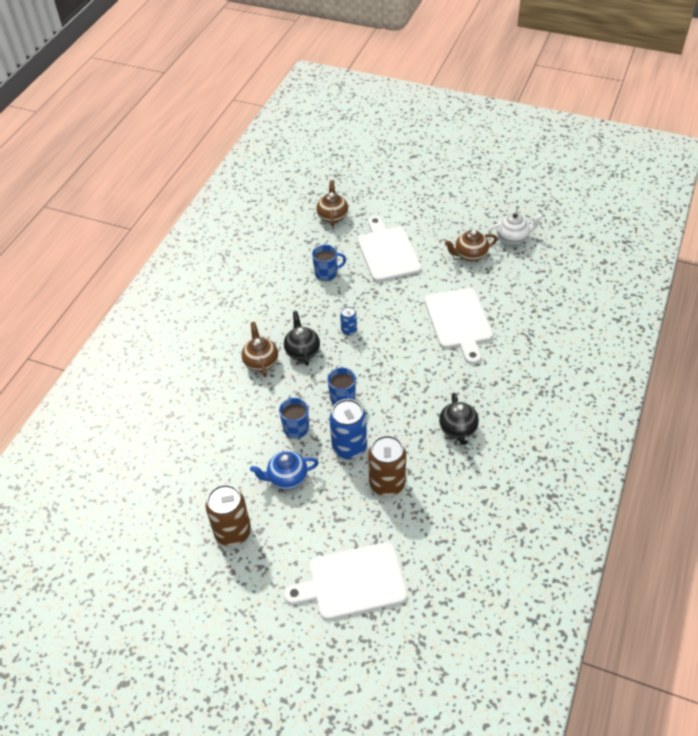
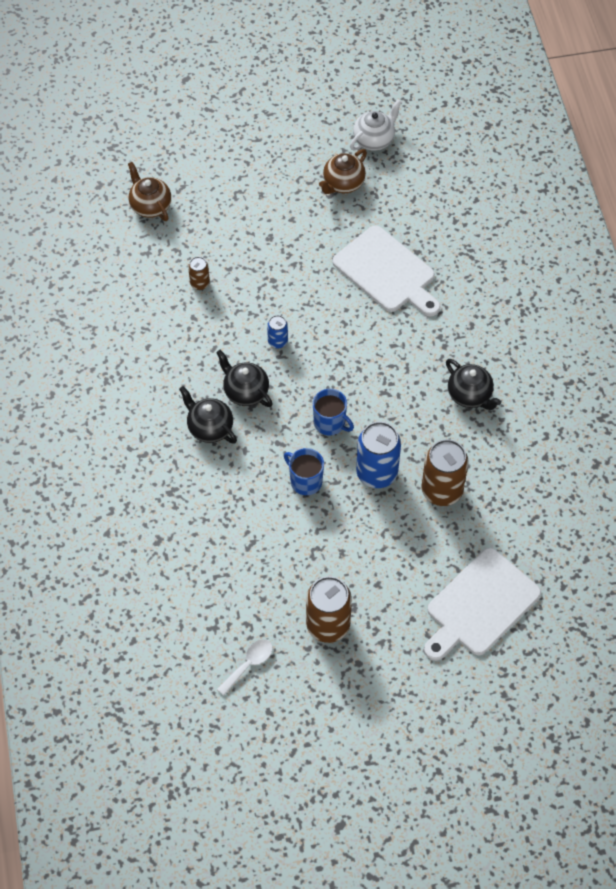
camera: 35 degrees left, 10 degrees up
brown teapot [242,322,278,377] -> black teapot [179,386,237,444]
blue teapot [250,451,319,490] -> none
blue mug [312,245,346,281] -> brown can [188,257,210,290]
white cutting board [357,216,422,282] -> none
none -> white spoon [217,639,273,696]

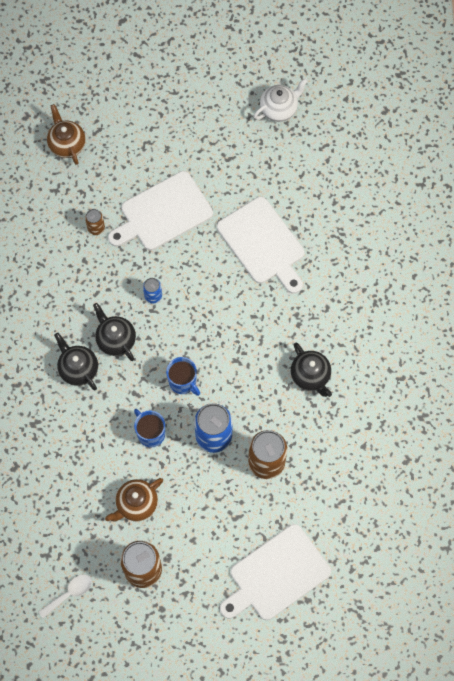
camera: 10 degrees right, 10 degrees up
brown teapot [319,149,367,194] -> brown teapot moved to [105,478,163,522]
none -> white cutting board [108,171,213,250]

